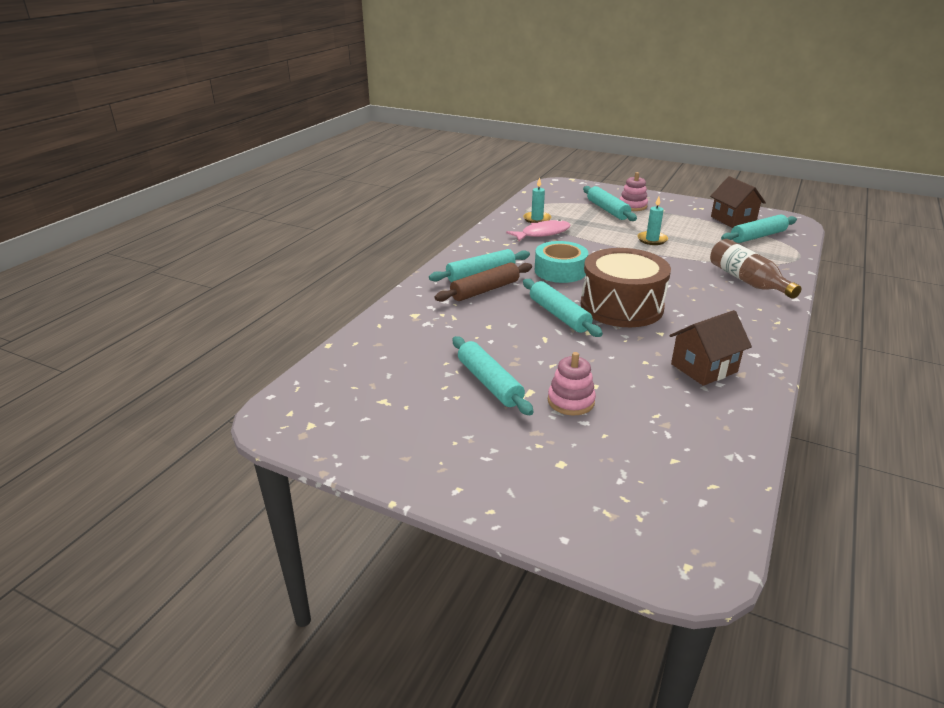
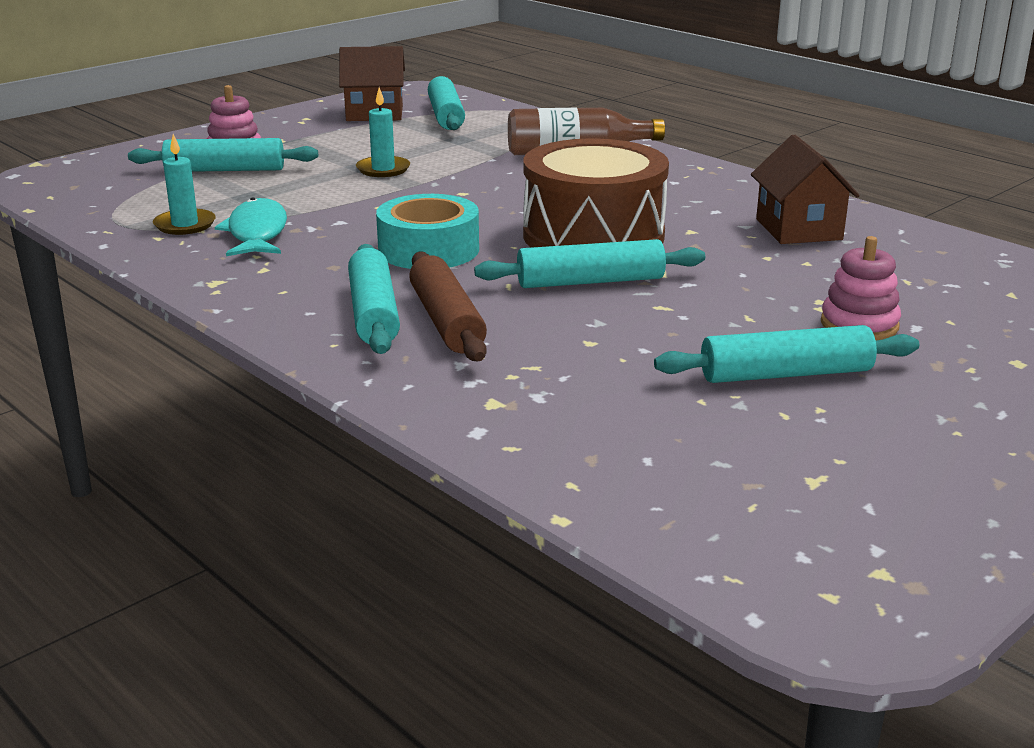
camera: 70 degrees left, 5 degrees down
pink fish [506,219,571,241] -> turquoise fish [215,197,287,256]

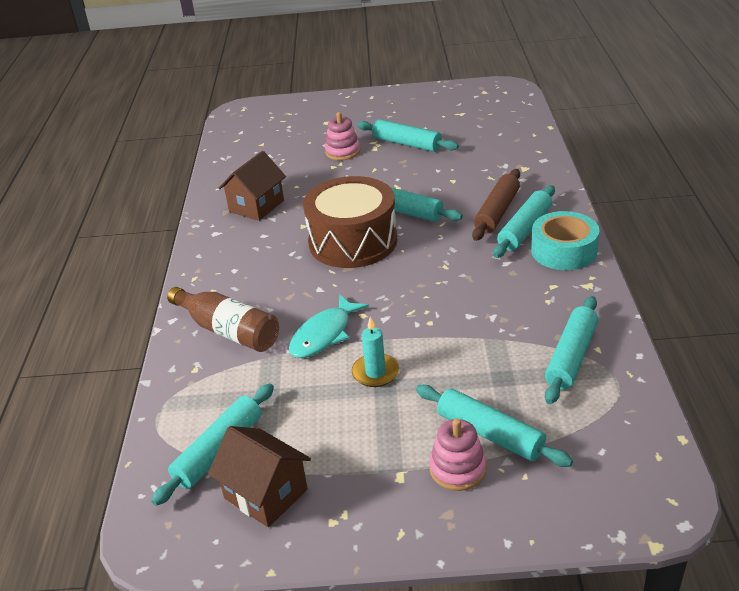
camera: 135 degrees left, 10 degrees up
turquoise candle [153,134,216,235] -> turquoise rolling pin [545,296,598,404]
turquoise fish [215,197,287,256] -> turquoise fish moved to [289,294,369,358]
turquoise tape [376,194,479,269] -> turquoise tape moved to [531,211,600,270]

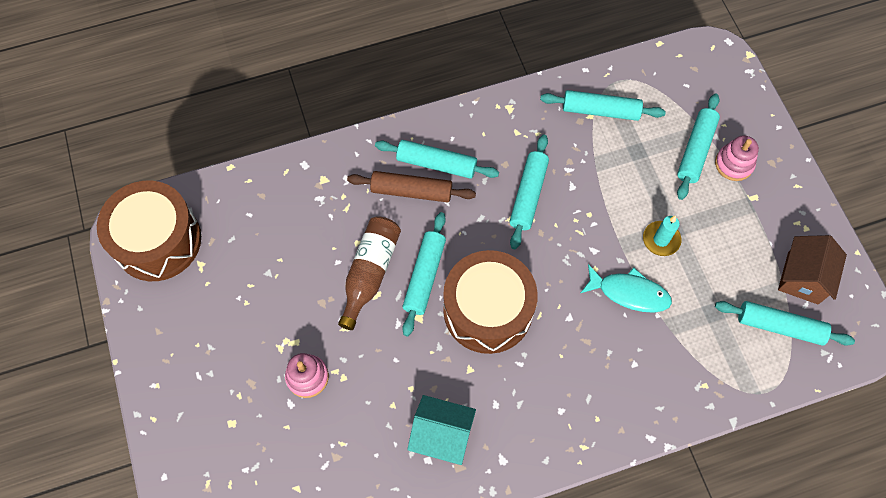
camera: 110 degrees left, 30 degrees up
brown bottle [167,287,279,352] -> brown bottle moved to [338,216,401,330]
brown house [218,151,286,221] -> turquoise house [407,395,476,465]
turquoise rolling pin [357,119,459,152] -> turquoise rolling pin moved to [509,135,549,249]
turquoise tape [531,211,600,270] -> none
none -> brown drum [97,181,201,281]

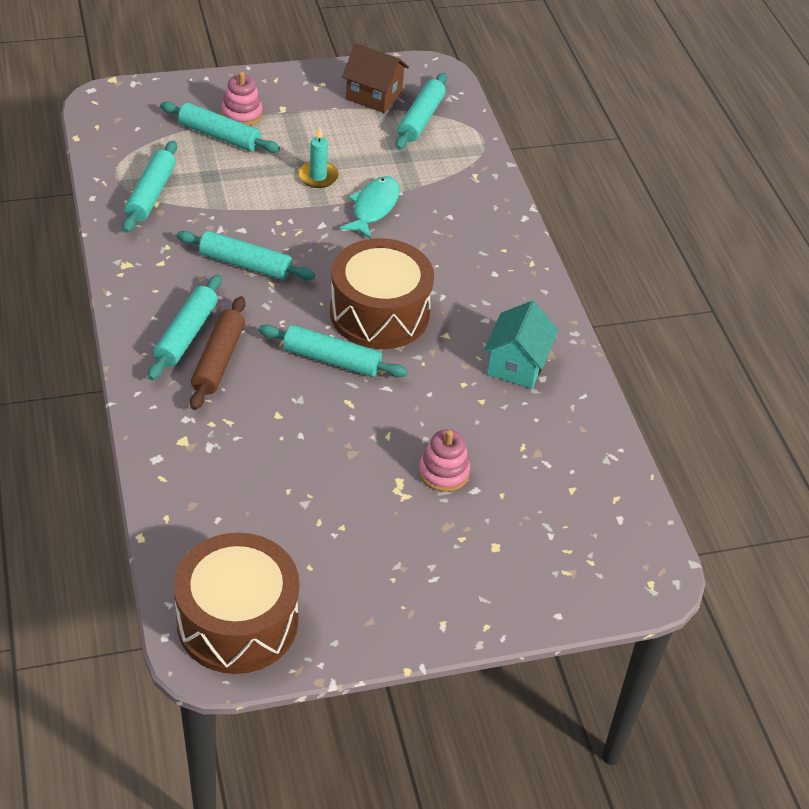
camera: 90 degrees left, 20 degrees down
brown bottle [338,216,401,330] -> none

